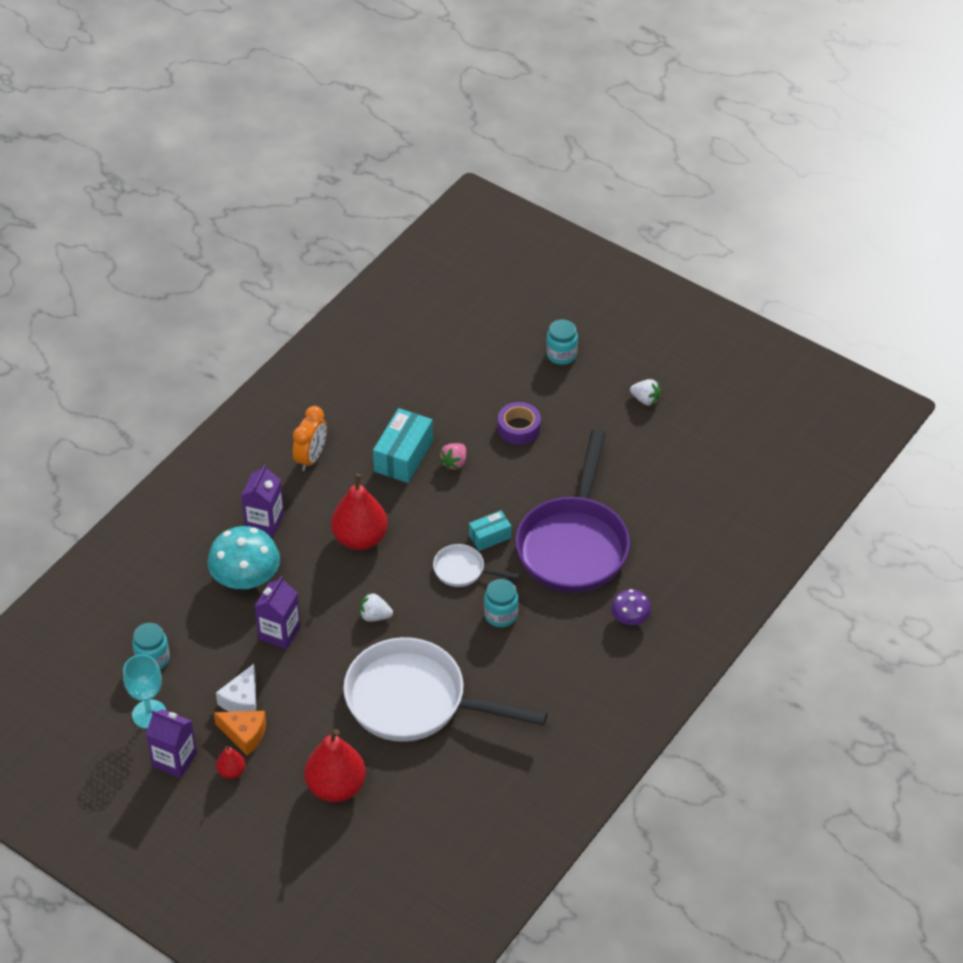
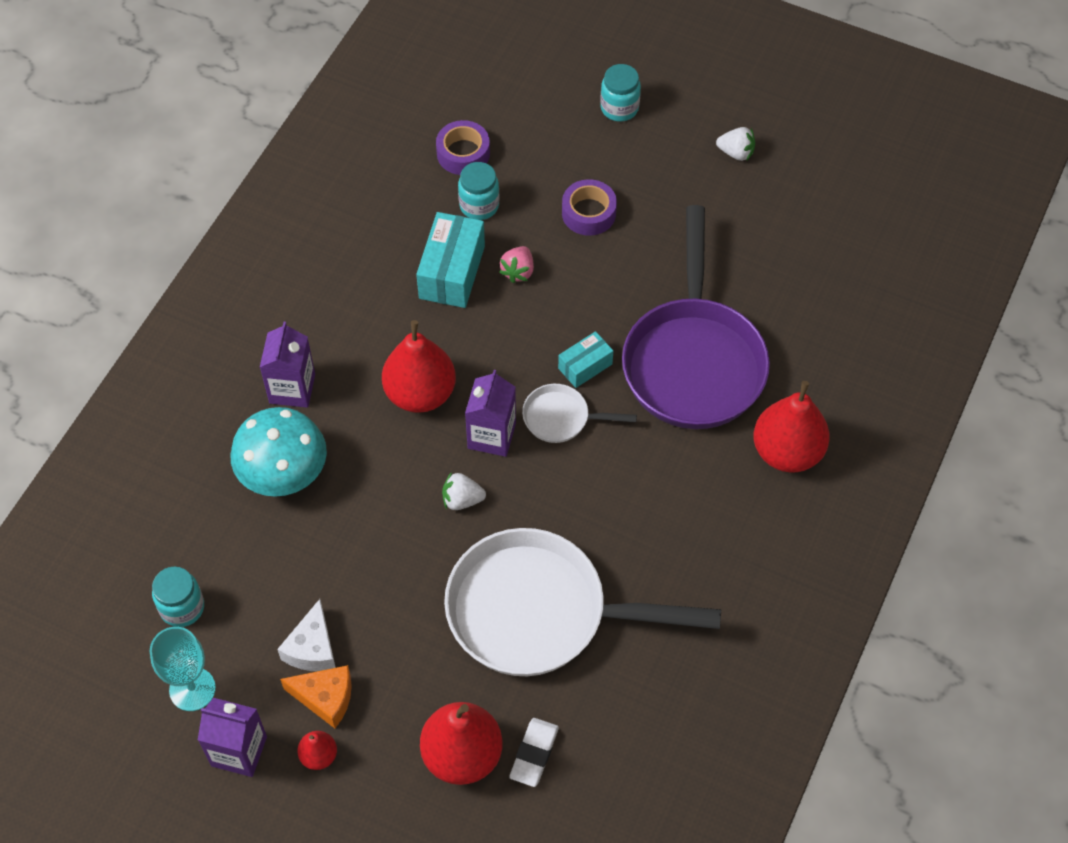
camera: 10 degrees left, 10 degrees up
purple carton [255,576,301,649] -> purple carton moved to [465,370,516,457]
orange clock [293,406,327,471] -> none
turquoise jar [484,579,518,627] -> turquoise jar moved to [458,162,499,220]
purple mushroom [611,589,651,625] -> red pear [754,381,830,472]
none -> purple tape [436,120,490,175]
none -> white eraser [509,718,559,787]

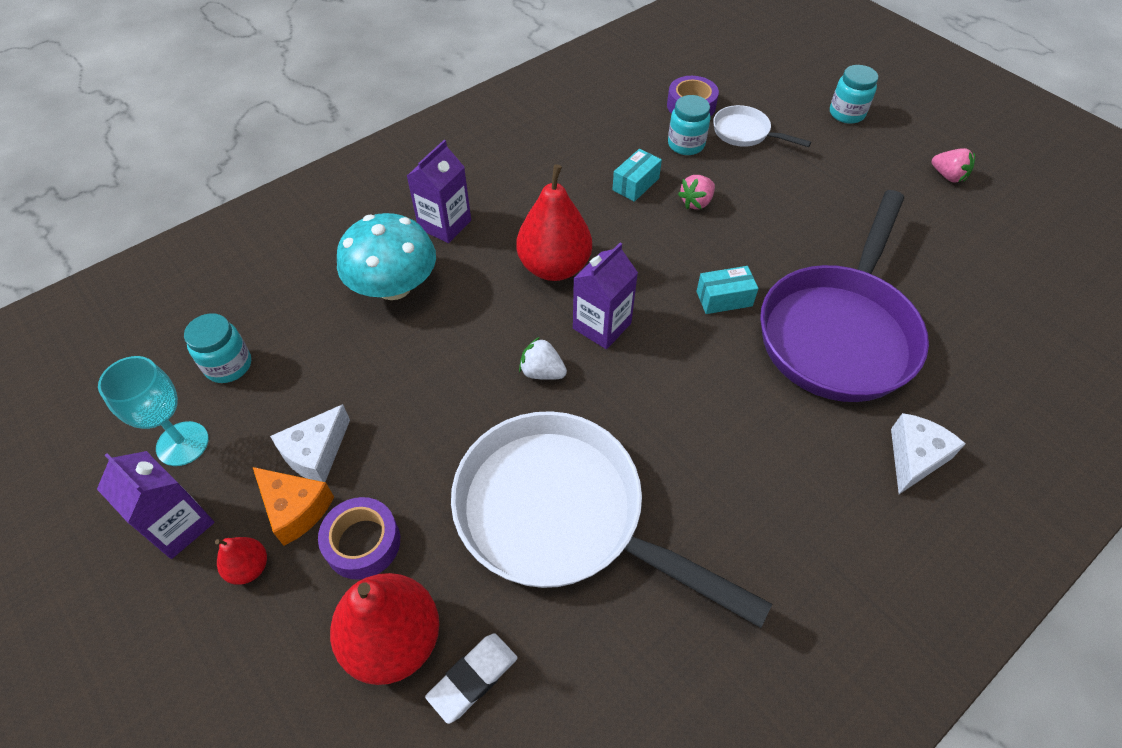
camera: 25 degrees right, 5 degrees down
turquoise box [416,212,485,308] -> turquoise box [612,149,662,202], size x0.58
white pan [522,384,637,443] -> white pan moved to [713,105,811,147]
purple tape [562,179,617,236] -> purple tape moved to [318,497,400,580]
white strawberry [716,127,755,161] -> pink strawberry [932,148,975,183]
red pear [754,381,830,472] -> white cheese [891,413,966,494]

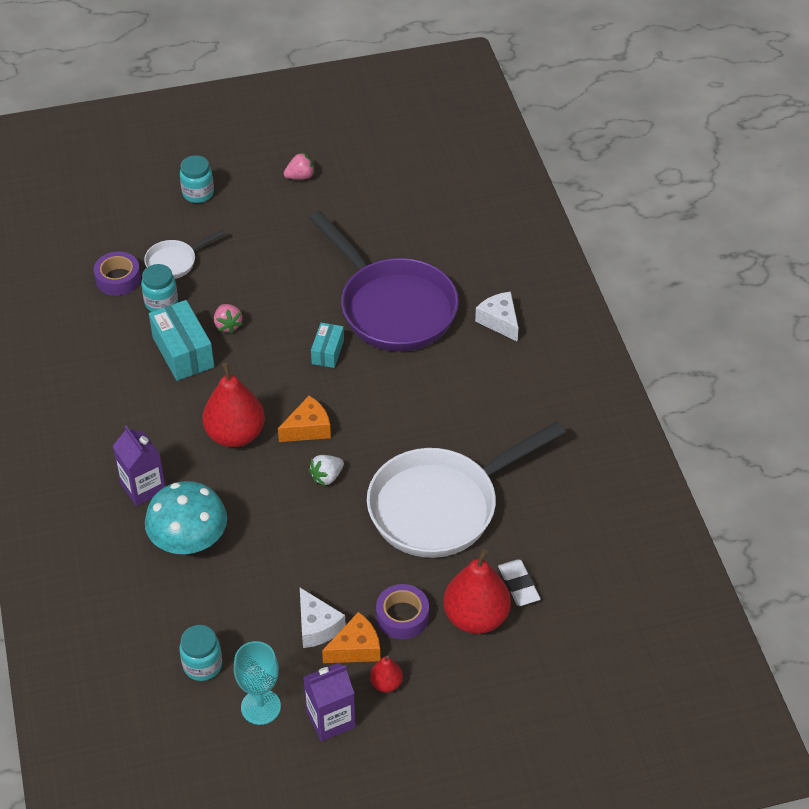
camera: 65 degrees left, 5 degrees down
purple carton [573,243,638,349] -> orange cheese [278,396,331,442]
turquoise box [612,149,662,202] -> turquoise box [149,300,214,381], size x1.71

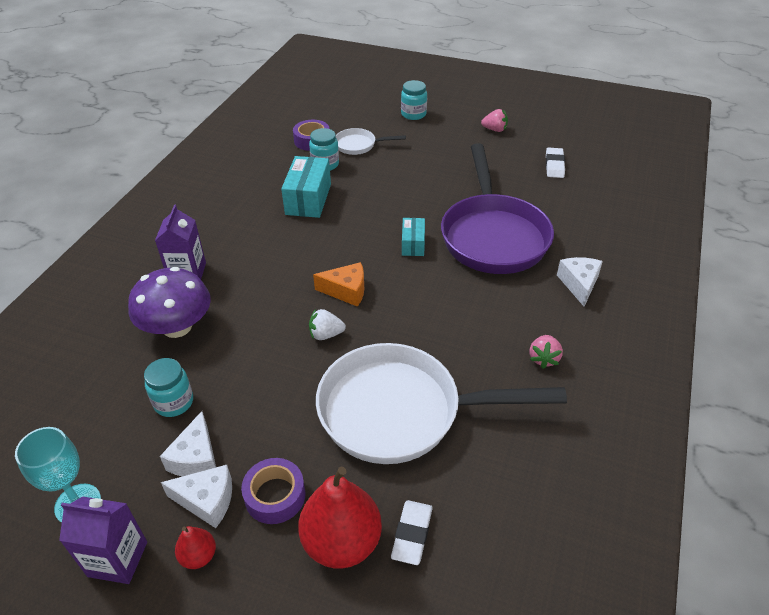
camera: 35 degrees right, 5 degrees down
turquoise mushroom [145,481,227,554] -> purple mushroom [128,267,211,338]
turquoise jar [179,625,222,681] -> turquoise jar moved to [144,358,193,417]
red pear [202,363,265,447] -> none
pink strawberry [214,304,243,334] -> pink strawberry moved to [530,335,563,369]
turquoise box [311,323,344,368] -> turquoise box turned 45 degrees counterclockwise [402,218,425,256]
orange cheese [322,612,380,663] -> white cheese [161,465,232,528]
none -> white eraser [546,148,565,178]

